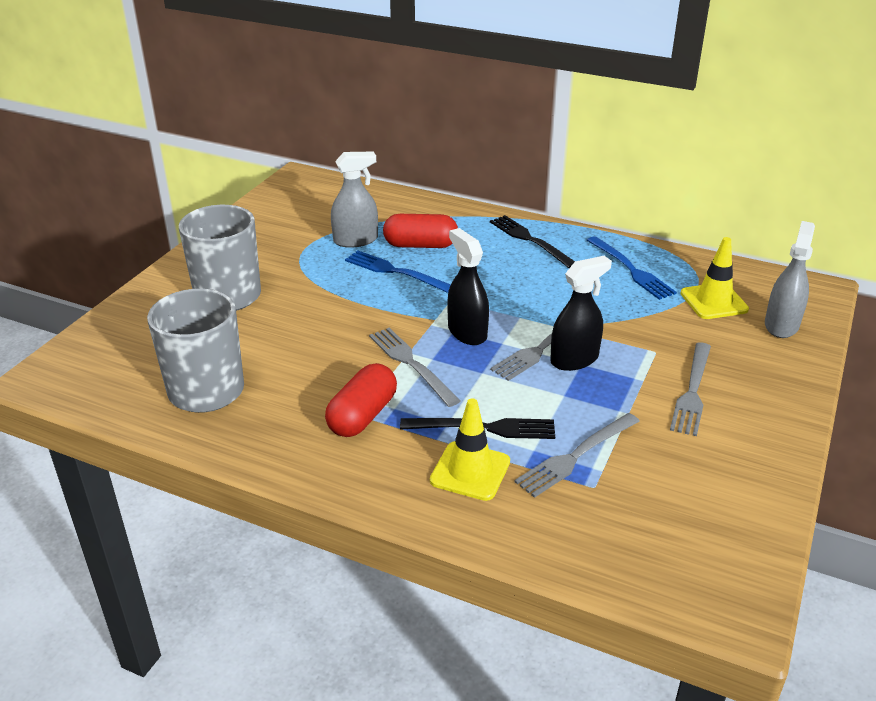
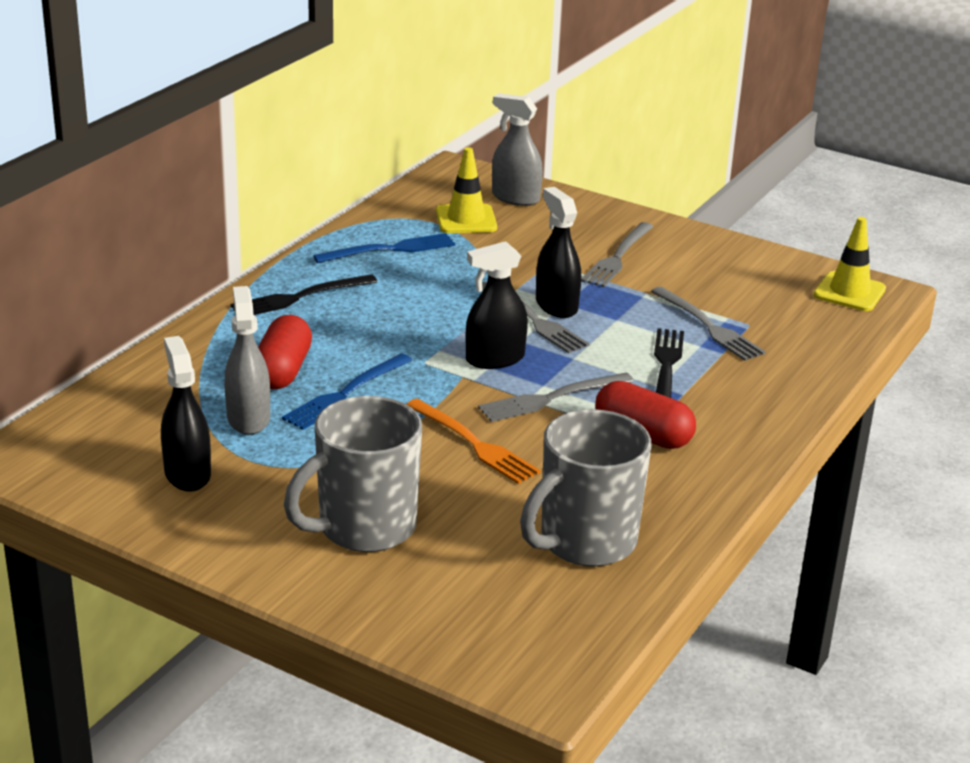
camera: 85 degrees left, 5 degrees down
yellow traffic cone [430,398,510,501] -> yellow traffic cone moved to [813,217,886,311]
grey fork [670,342,711,436] -> grey fork turned 90 degrees clockwise [581,222,654,287]
none -> black spray bottle [161,336,211,492]
none -> orange fork [406,399,540,484]

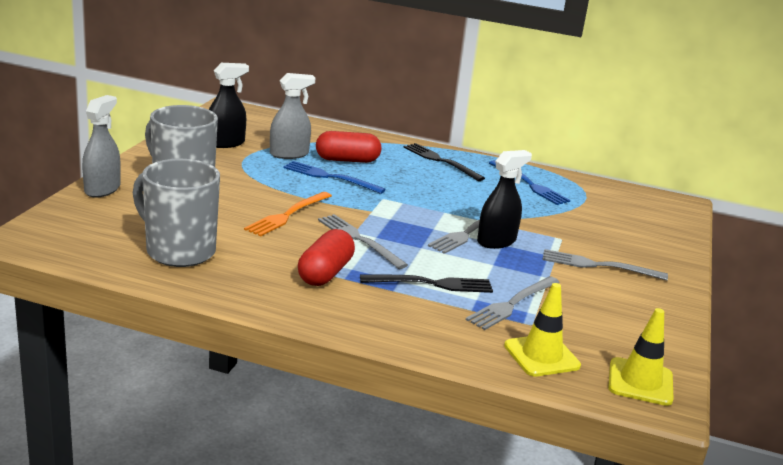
camera: 75 degrees right, 5 degrees down
yellow traffic cone [436,147,497,233] -> yellow traffic cone moved to [504,283,581,377]
black spray bottle [465,241,528,369] -> none
grey spray bottle [492,93,543,206] -> grey spray bottle moved to [82,95,121,198]

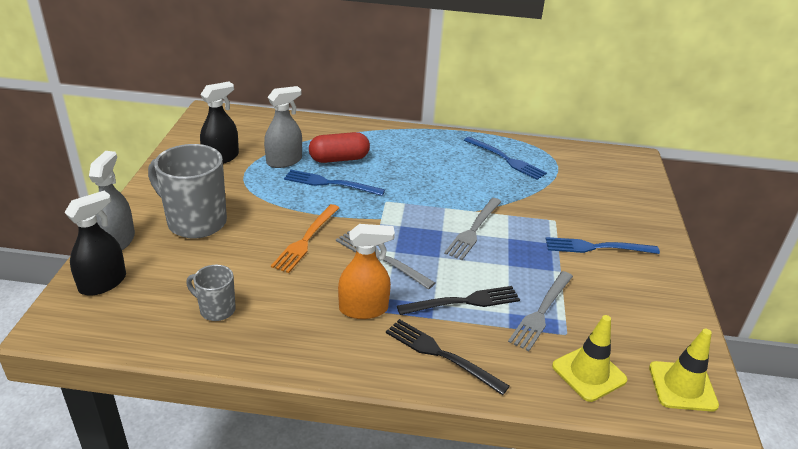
camera: 10 degrees left, 10 degrees up
grey mug [133,159,220,267] -> grey mug [186,265,236,321], size x0.52
red capsule [298,229,355,286] -> orange spray bottle [338,224,395,319]
black fork [403,143,485,181] -> black fork moved to [386,319,510,395]
black spray bottle [477,150,532,249] -> black spray bottle moved to [64,191,126,296]
grey fork [542,249,668,281] -> blue fork [546,237,660,254]

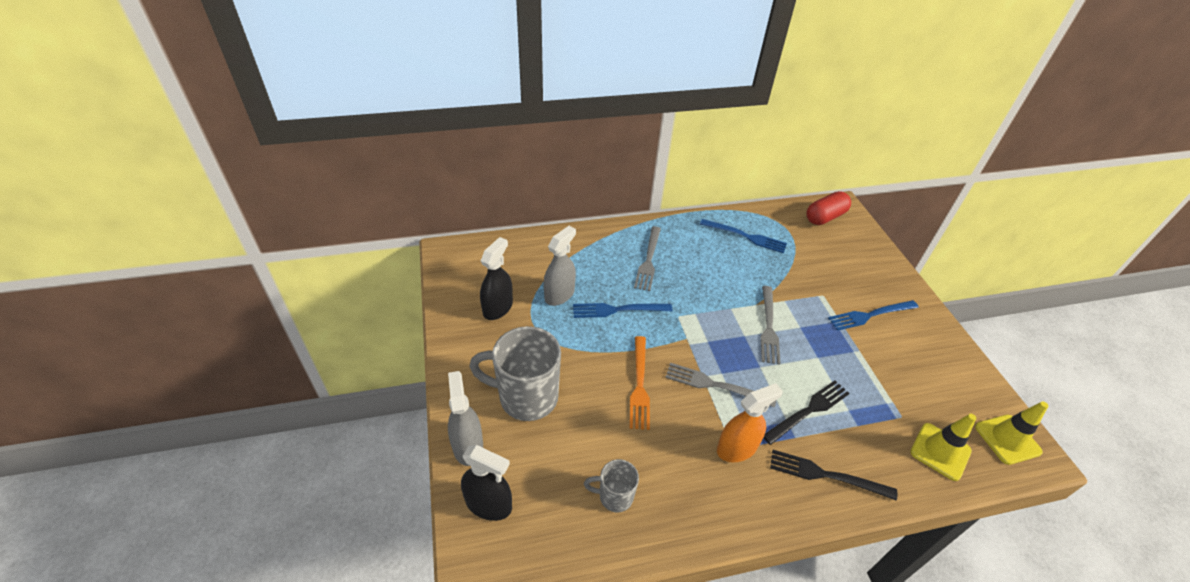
camera: 20 degrees left, 10 degrees up
black spray bottle [64,191,126,296] -> black spray bottle turned 90 degrees clockwise [461,445,512,521]
red capsule [309,132,370,163] -> red capsule moved to [806,191,851,225]
grey fork [508,271,573,351] -> grey fork moved to [634,226,661,291]

